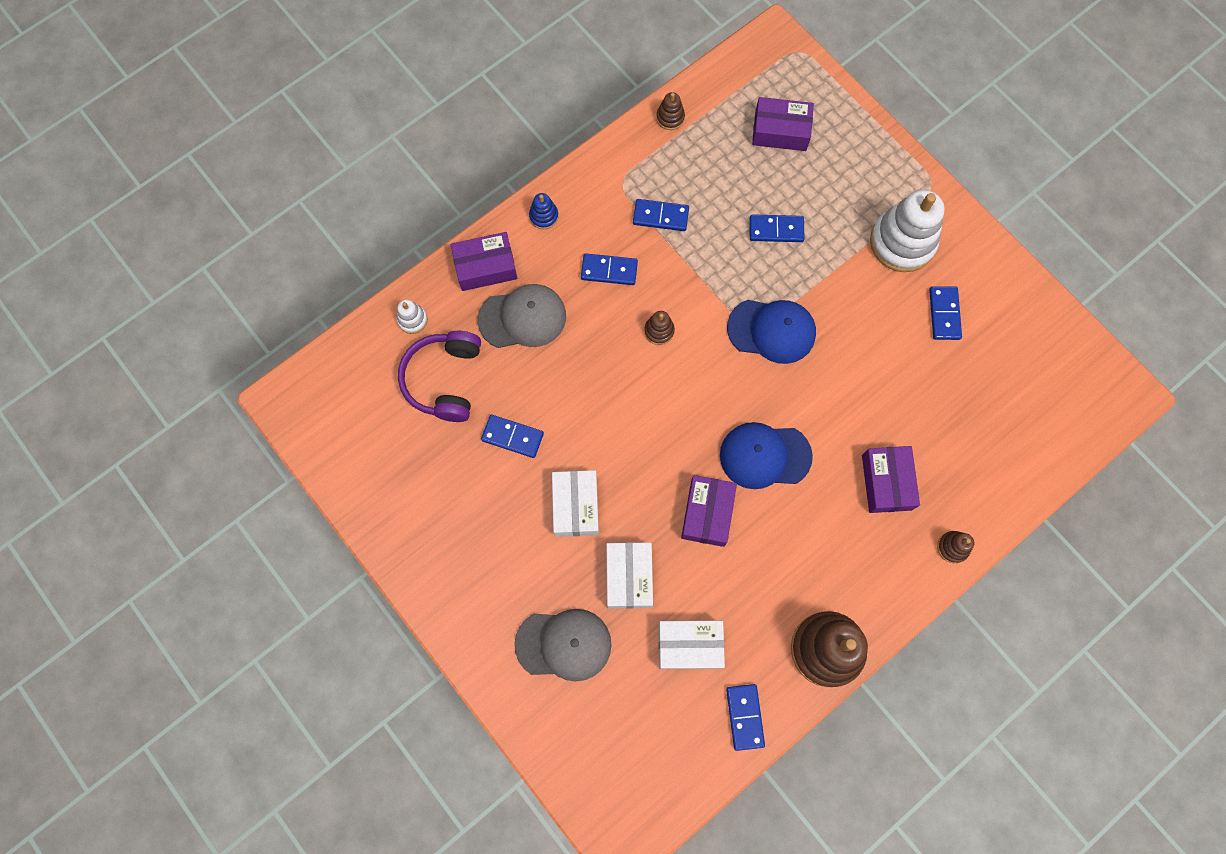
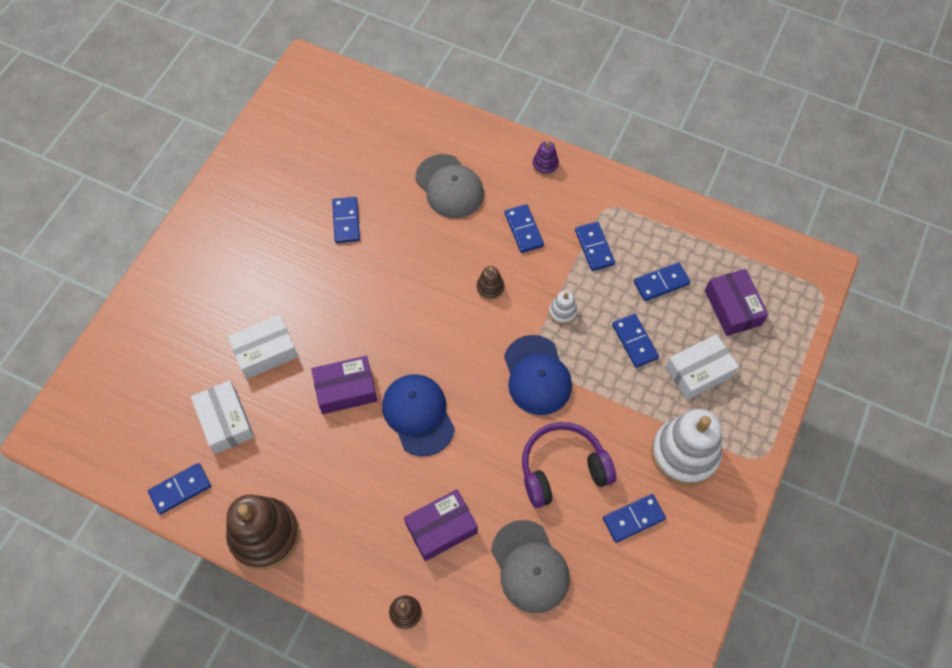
camera: 65 degrees right, 10 degrees down
white stacking toy [397,299,428,334] -> white stacking toy moved to [549,290,578,325]
purple headphones [398,331,481,422] -> purple headphones moved to [522,422,616,508]
purple box [451,232,517,291] -> none
grey cap [514,609,612,681] -> grey cap moved to [491,520,570,613]
blue stacking toy [529,193,559,229] -> purple stacking toy [532,141,559,176]
white box [552,470,599,537] -> white box moved to [665,334,739,400]
brown stacking toy [656,92,685,130] -> none
none -> blue domino [634,262,690,301]

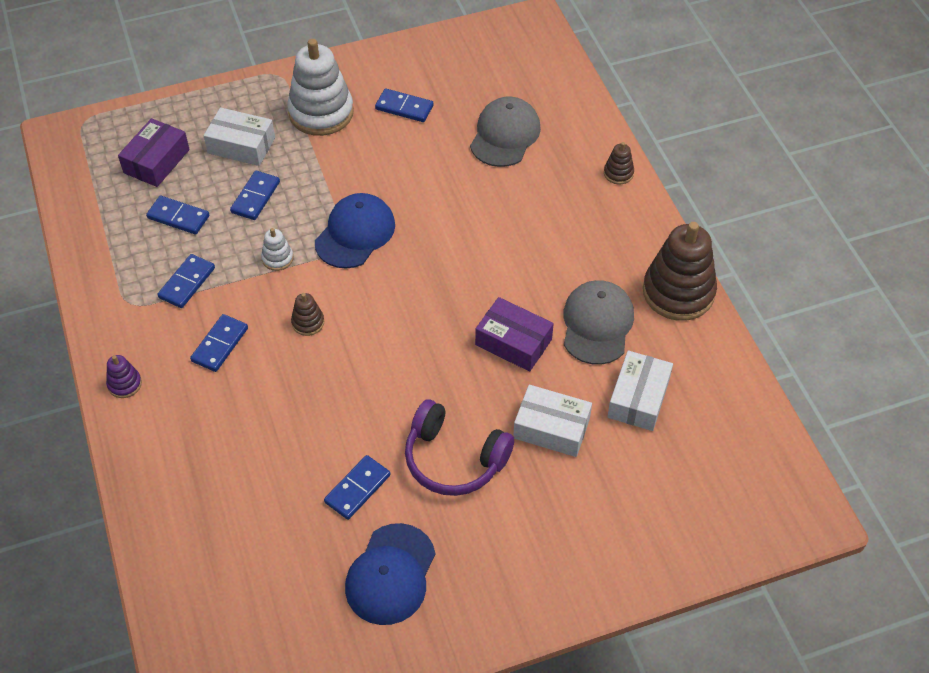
camera: 135 degrees left, 10 degrees down
blue domino [148,463,211,515] -> none
blue cap [382,374,455,456] -> blue cap moved to [345,523,436,625]
purple box [404,489,478,561] -> none
grey cap [415,154,484,218] -> grey cap moved to [563,280,634,365]
purple headphones [522,422,616,508] -> purple headphones moved to [405,399,514,496]

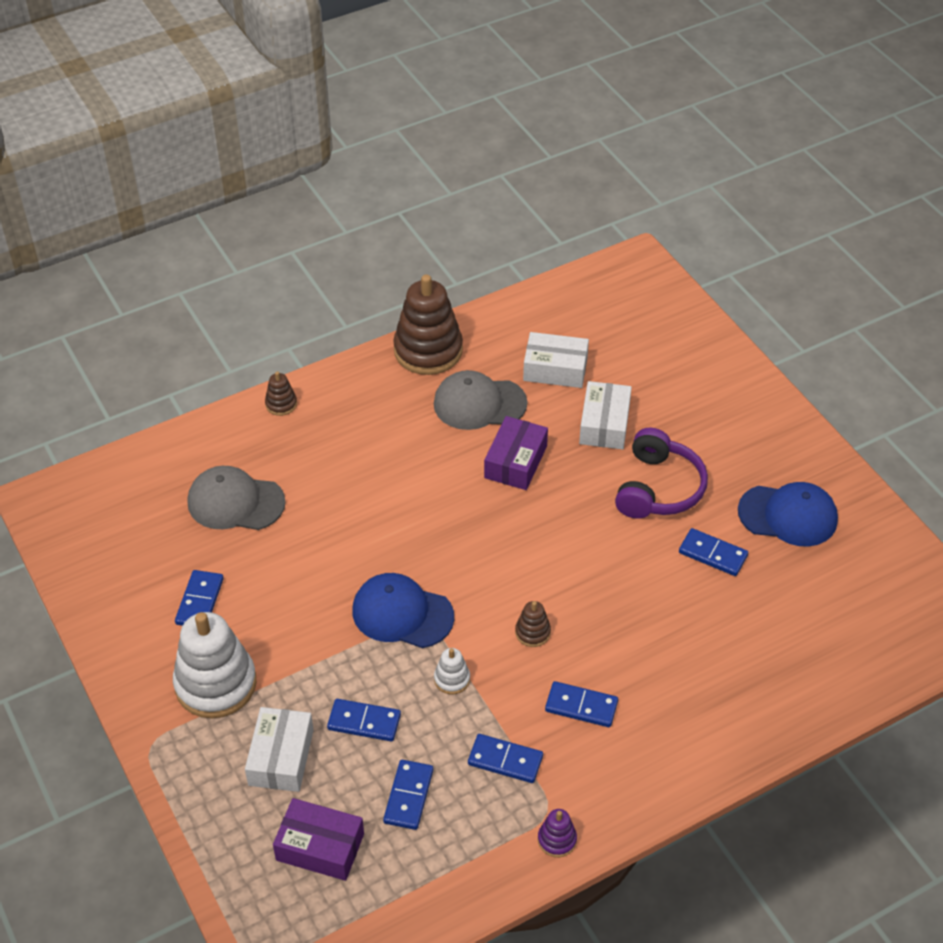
camera: 100 degrees left, 5 degrees down
purple stacking toy [106,355,142,398] -> purple stacking toy moved to [538,809,577,857]

